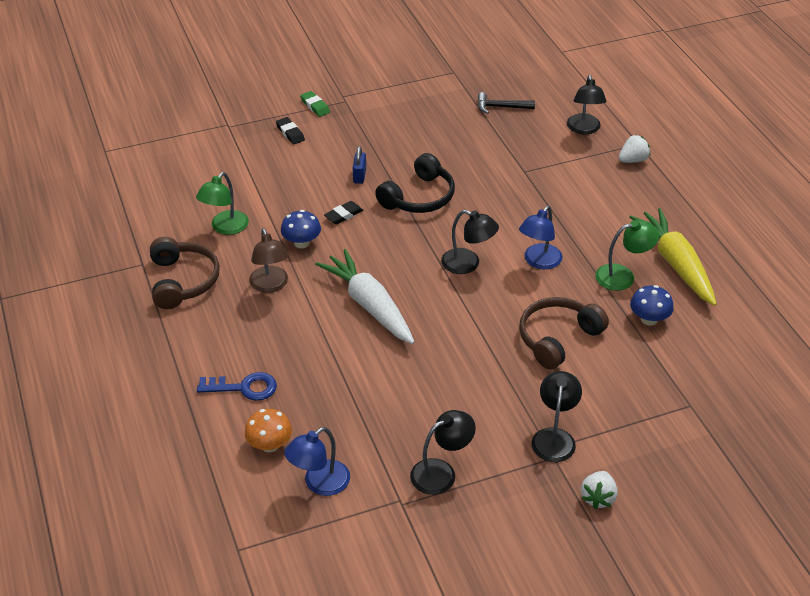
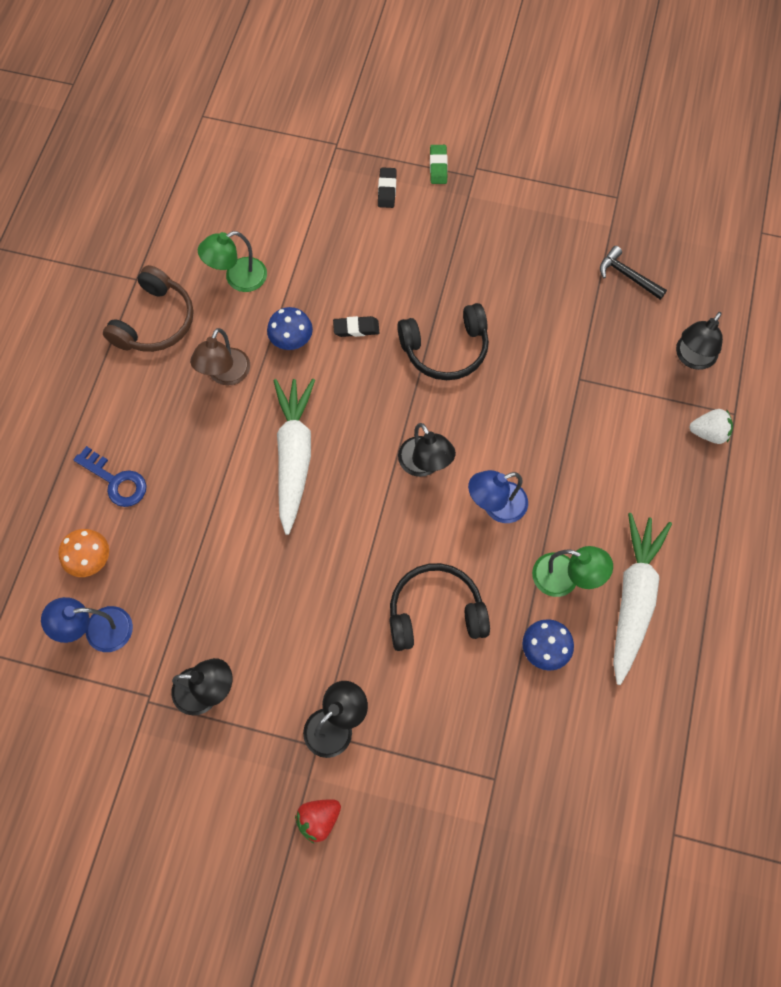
camera: 35 degrees right, 25 degrees up
blue padlock [353,146,366,184] -> none
brown headphones [519,297,609,370] -> black headphones [390,563,490,651]
white strawberry [581,471,618,509] -> red strawberry [295,799,341,843]
yellow carrot [629,208,717,306] -> white carrot [613,513,672,685]

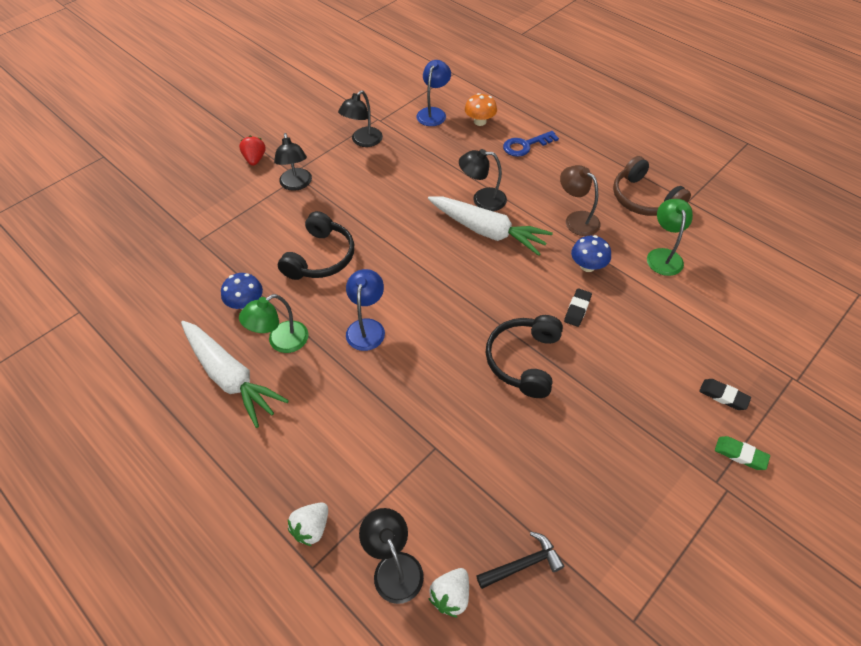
camera: 120 degrees right, 15 degrees down
black lamp [398,423,456,477] -> black lamp moved to [459,149,507,211]
none -> white strawberry [428,568,469,617]

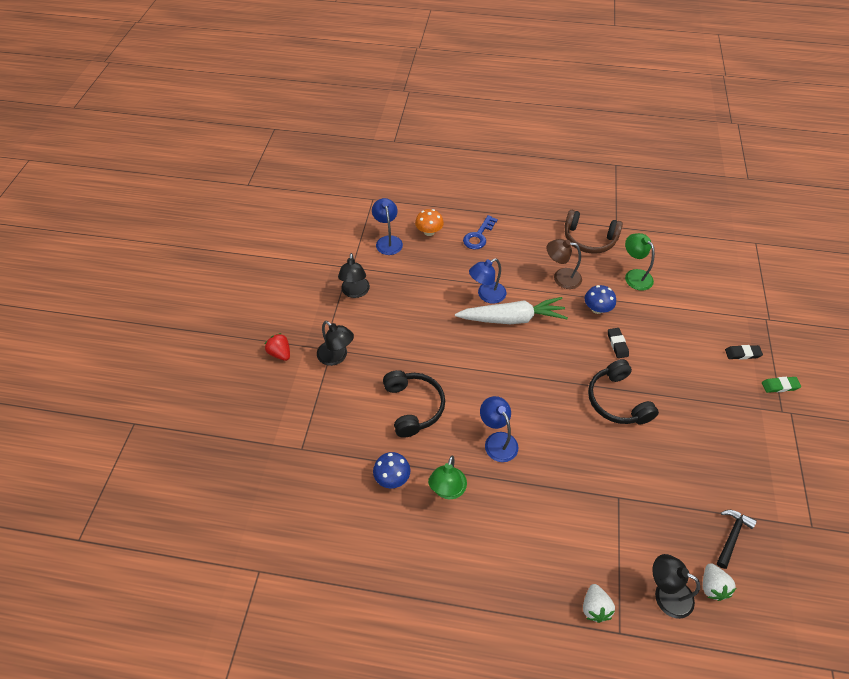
camera: 35 degrees left, 0 degrees up
white carrot [181,321,289,428] -> none
black lamp [459,149,507,211] -> blue lamp [469,258,506,304]

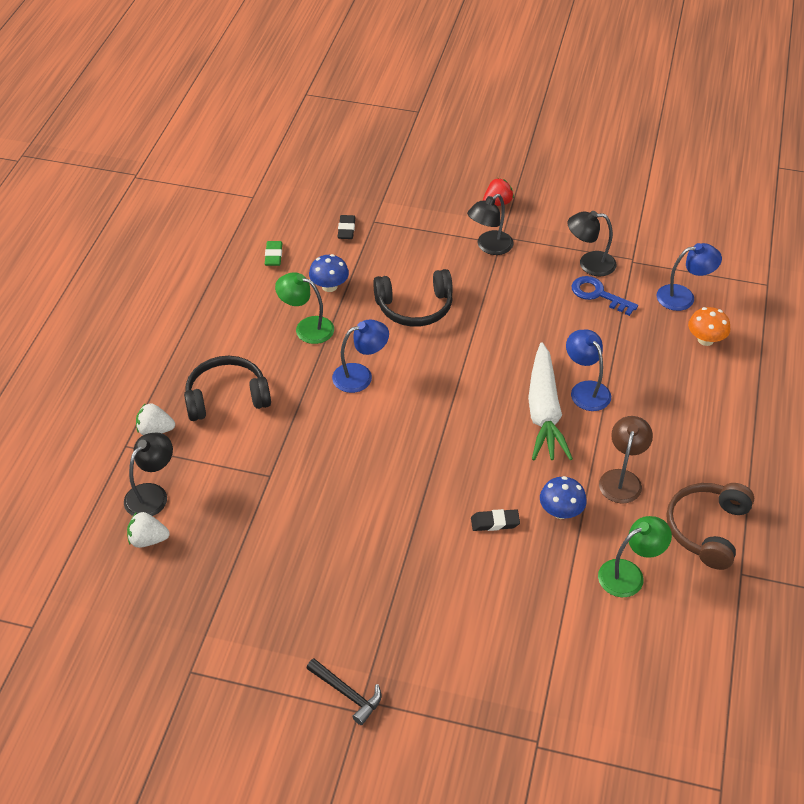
camera: 95 degrees right, 5 degrees down
blue key [463,215,498,249] -> blue key moved to [571,276,638,316]
black headphones [588,359,659,424] -> black headphones moved to [184,356,271,421]
black hammer [717,510,757,569] -> black hammer moved to [306,658,381,725]
black eraser [725,345,763,359] -> black eraser moved to [337,215,356,239]
green eraser [762,377,801,393] -> green eraser moved to [265,241,282,266]

